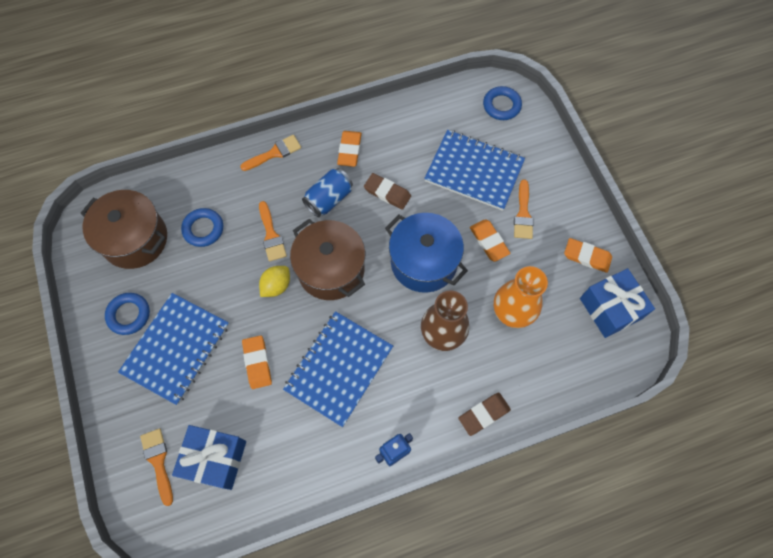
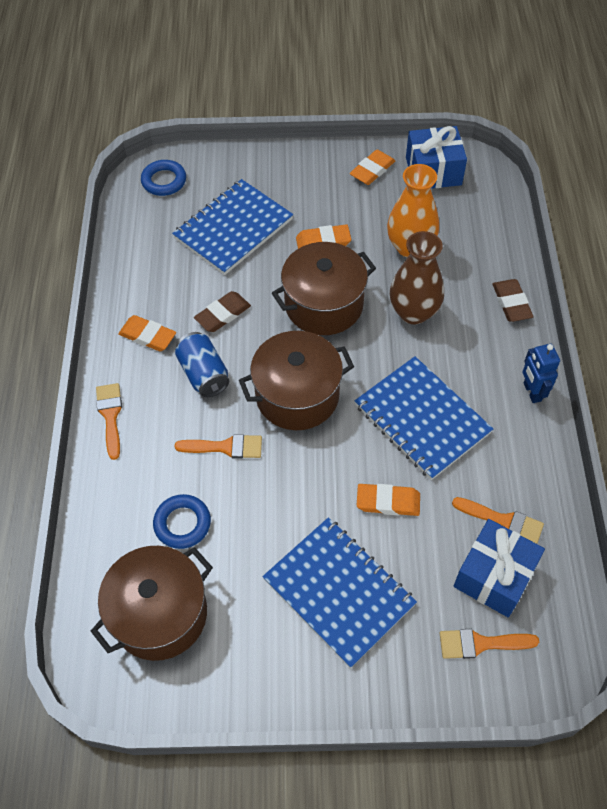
camera: 70 degrees left, 10 degrees down
blue ring [105,293,150,335] -> none
yellow lemon [259,266,290,297] -> none
blue pot [385,213,468,293] -> brown pot [272,242,376,335]
orange brush [514,179,534,239] -> orange brush moved to [452,497,544,544]

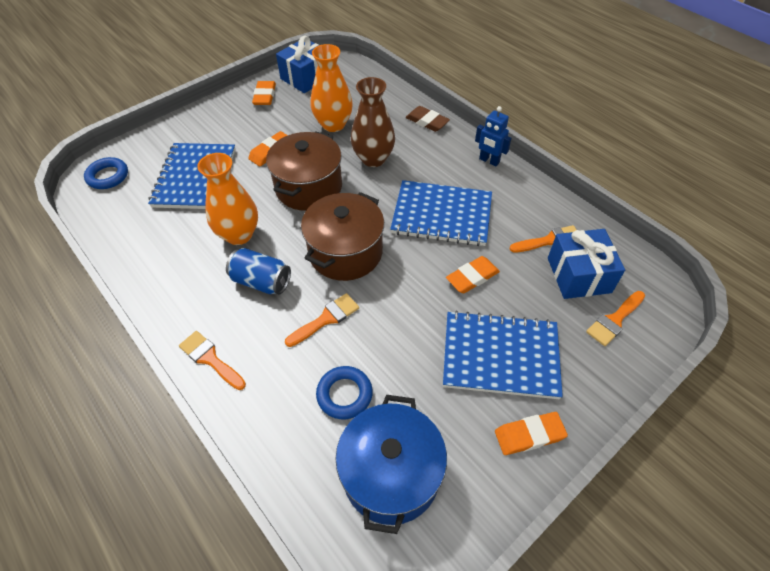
camera: 40 degrees left, 5 degrees down
brown pot [91,546,213,661] -> blue pot [336,395,447,534]
orange eraser [118,315,176,351] -> orange eraser moved to [495,412,568,455]
brown eraser [194,291,251,332] -> orange vase [197,153,258,245]

